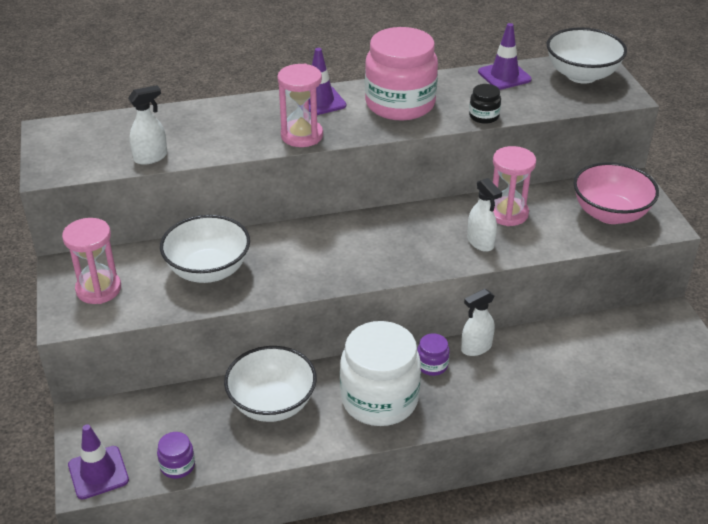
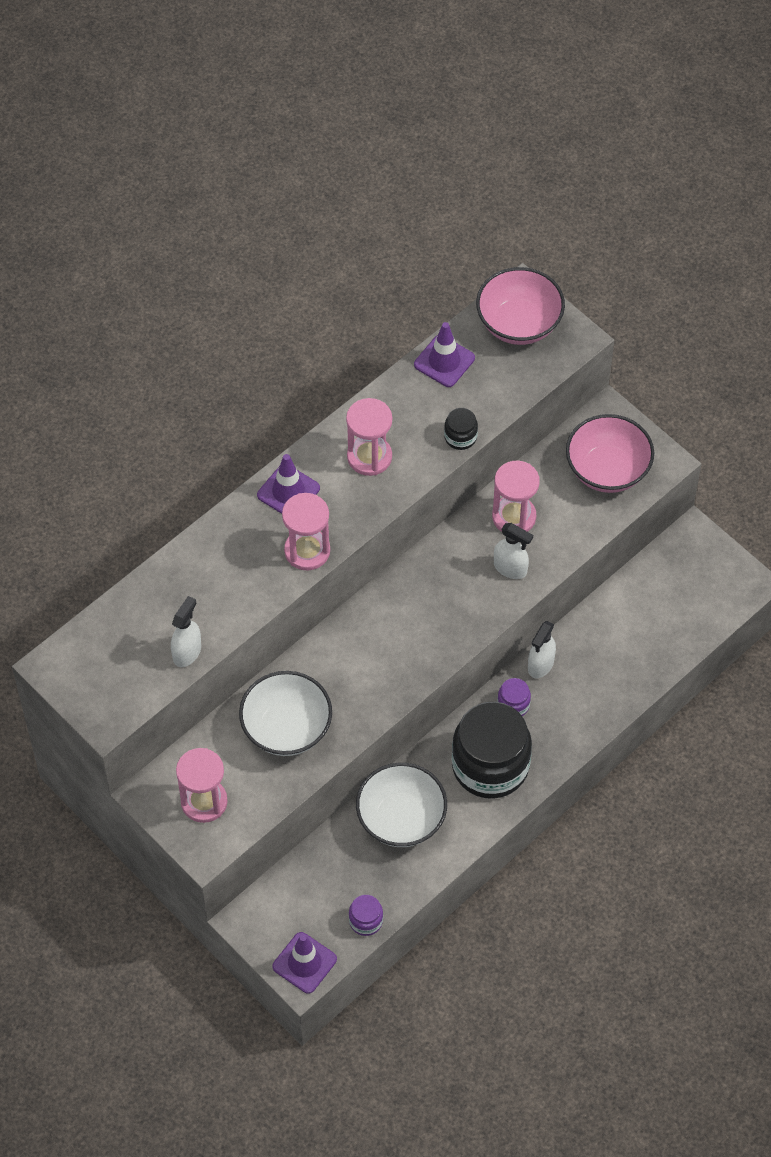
camera: 30 degrees left, 20 degrees up
white jar [340,321,421,426] -> black jar [452,702,532,799]
pink jar [365,27,438,120] -> pink hourglass [346,398,392,476]
white bowl [547,27,627,84] -> pink bowl [476,267,565,345]

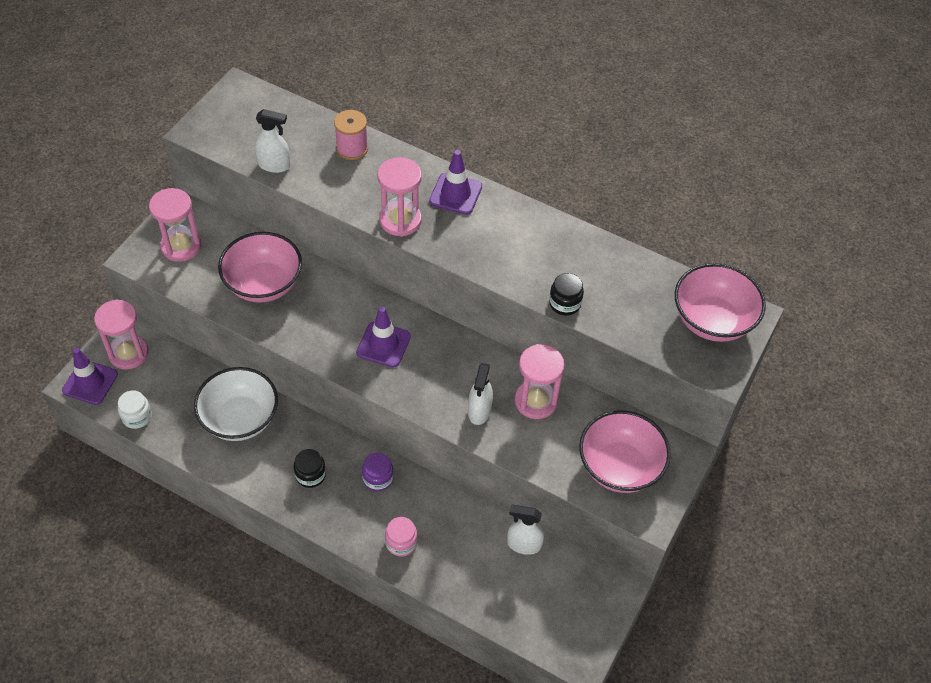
camera: 70 degrees right, 5 degrees down
white bowl [239,671,332,756] -> pink bowl [218,232,302,303]
pink hourglass [346,398,392,476] -> pink hourglass moved to [94,299,149,369]
purple jar [349,895,383,936] -> white jar [118,391,152,429]
purple traffic cone [414,322,475,387] -> purple traffic cone moved to [356,307,411,367]
black jar [452,702,532,799] -> black jar [294,449,326,488], size x0.42
white spray bottle [528,621,556,678] -> white spray bottle moved to [507,505,544,555]
none -> pink spool [334,110,368,160]
none -> pink jar [385,517,417,557]

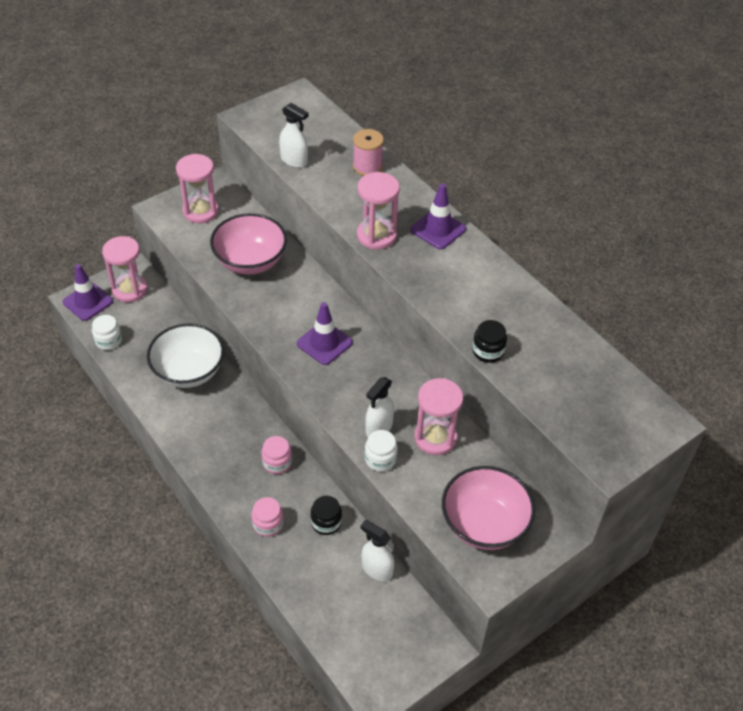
camera: 25 degrees right, 5 degrees down
black jar [294,449,326,488] -> black jar moved to [311,496,342,535]
purple jar [362,453,394,492] -> pink jar [261,436,292,474]
pink bowl [675,263,766,342] -> none
none -> white jar [365,430,398,472]

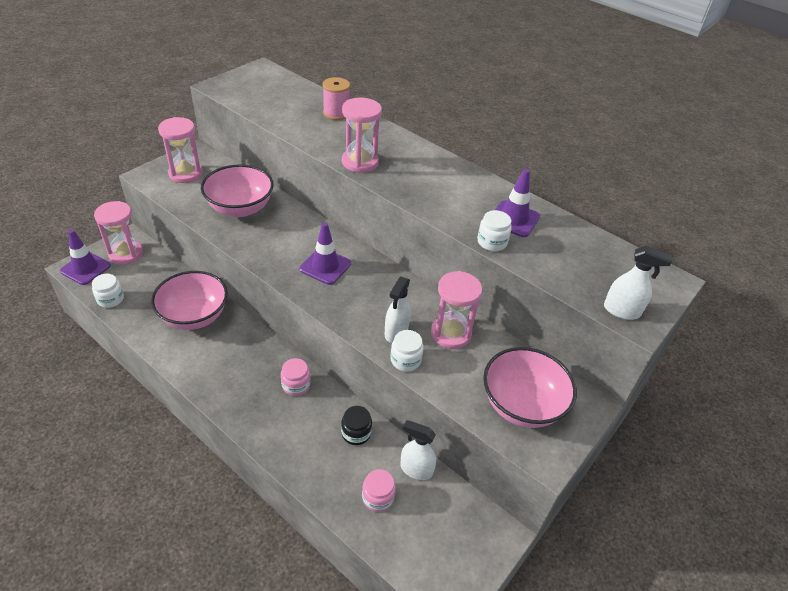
camera: 15 degrees left, 5 degrees down
white bowl [147,324,224,388] -> pink bowl [151,271,228,330]
pink jar [252,497,284,537] -> pink jar moved to [362,469,396,512]
white spray bottle [279,103,308,168] -> white spray bottle moved to [604,246,673,320]
purple traffic cone [411,184,466,249] -> purple traffic cone moved to [495,169,540,237]
black jar [472,320,507,363] -> white jar [477,210,512,251]

